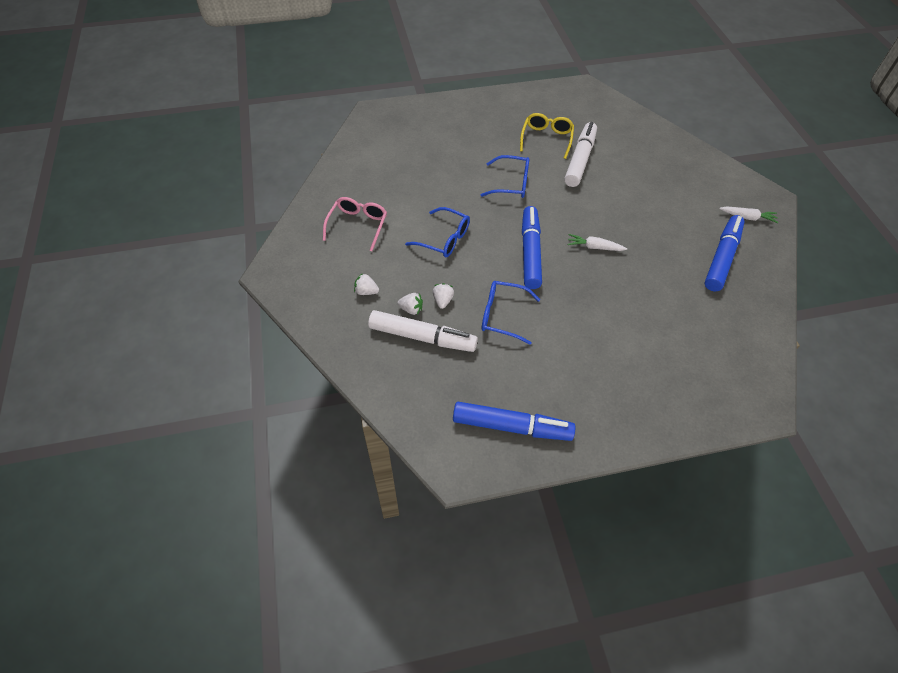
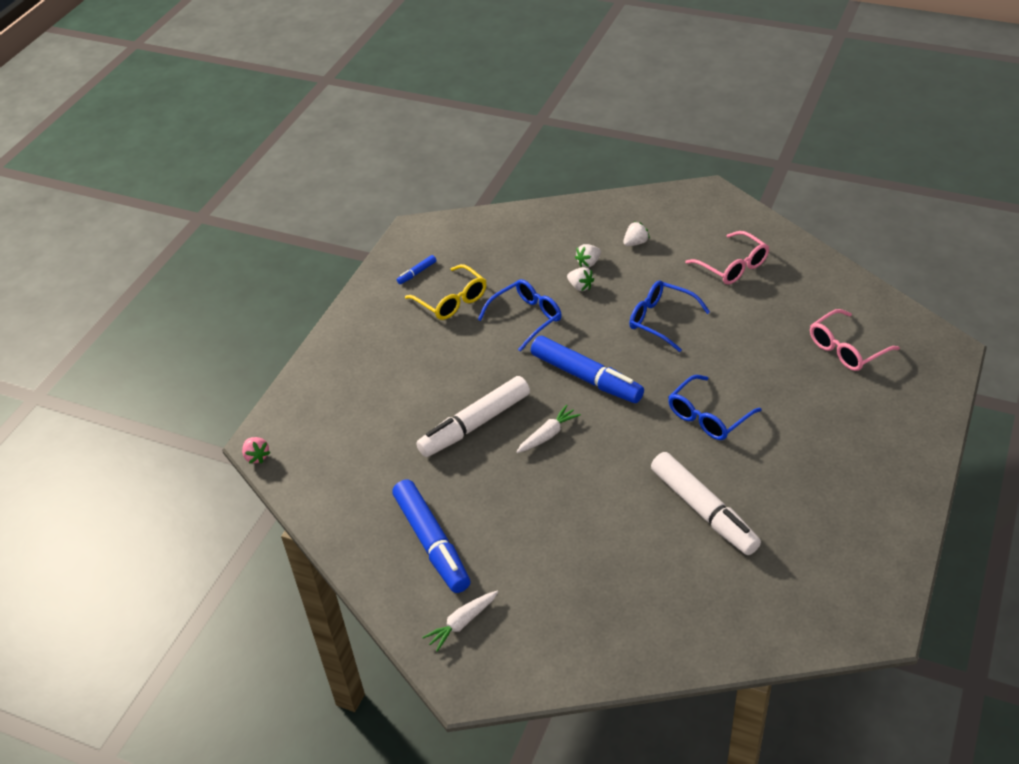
camera: 130 degrees right, 10 degrees down
white marker [368,310,478,352] -> white marker moved to [416,376,530,457]
blue glasses [405,207,470,257] -> blue glasses turned 60 degrees clockwise [629,280,710,352]
blue marker [453,402,576,441] -> blue marker [397,255,436,284], size x0.42
yellow glasses [520,113,574,159] -> yellow glasses moved to [405,264,486,320]
none -> pink strawberry [242,437,270,463]
none -> pink glasses [810,309,900,371]

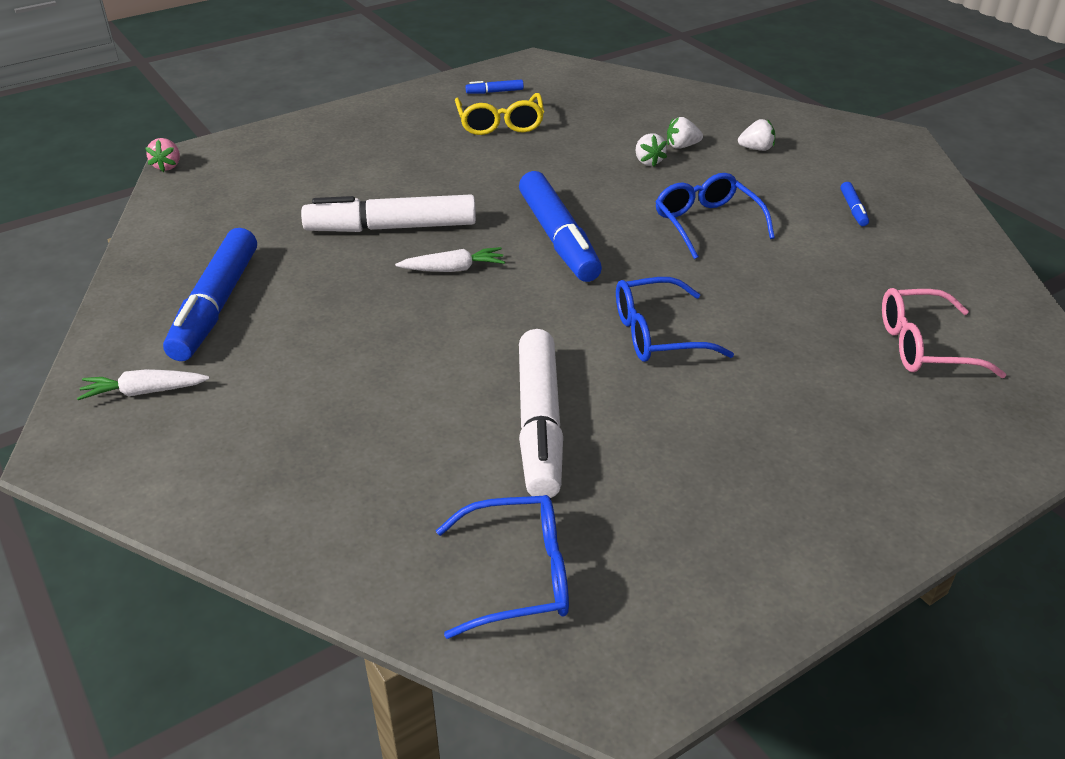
camera: 30 degrees right, 5 degrees down
blue glasses [478,279,562,352] -> blue glasses moved to [436,495,569,639]
pink glasses [685,231,769,285] -> blue marker [840,182,869,226]

